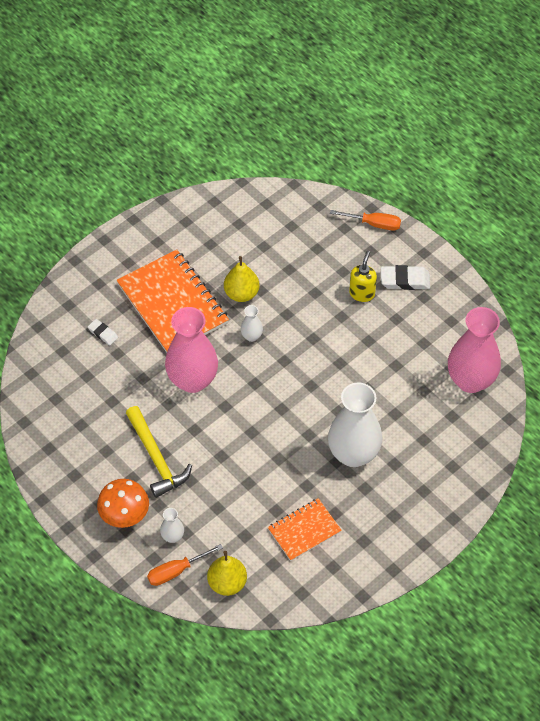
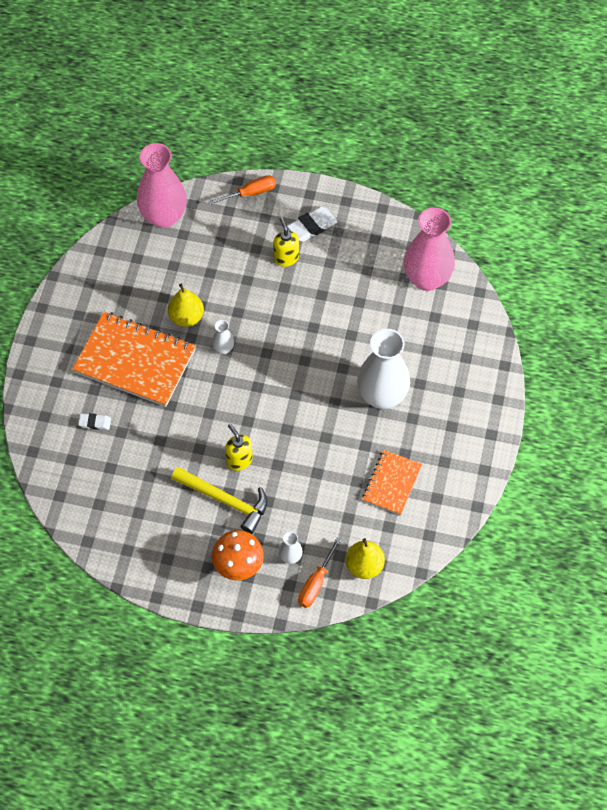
camera: 35 degrees left, 5 degrees up
pink vase [165,307,218,393] -> pink vase moved to [137,143,187,228]
none -> yellow soap dispenser [225,424,253,471]

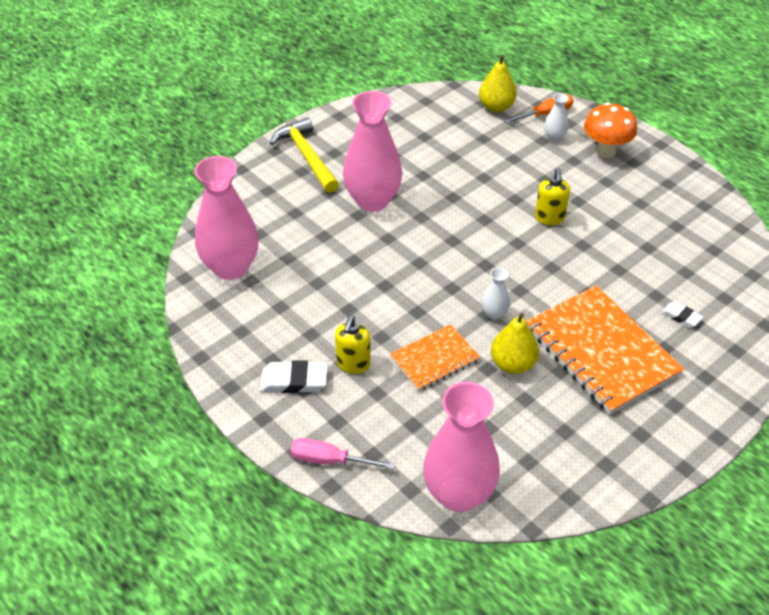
camera: 145 degrees left, 15 degrees down
yellow hammer [171,467,268,534] -> yellow hammer moved to [270,117,339,193]
orange screwdriver [208,175,276,205] -> pink screwdriver [290,438,395,469]
white vase [357,329,410,409] -> pink vase [343,91,402,212]
orange notebook [362,450,422,515] -> orange notebook moved to [390,324,480,391]

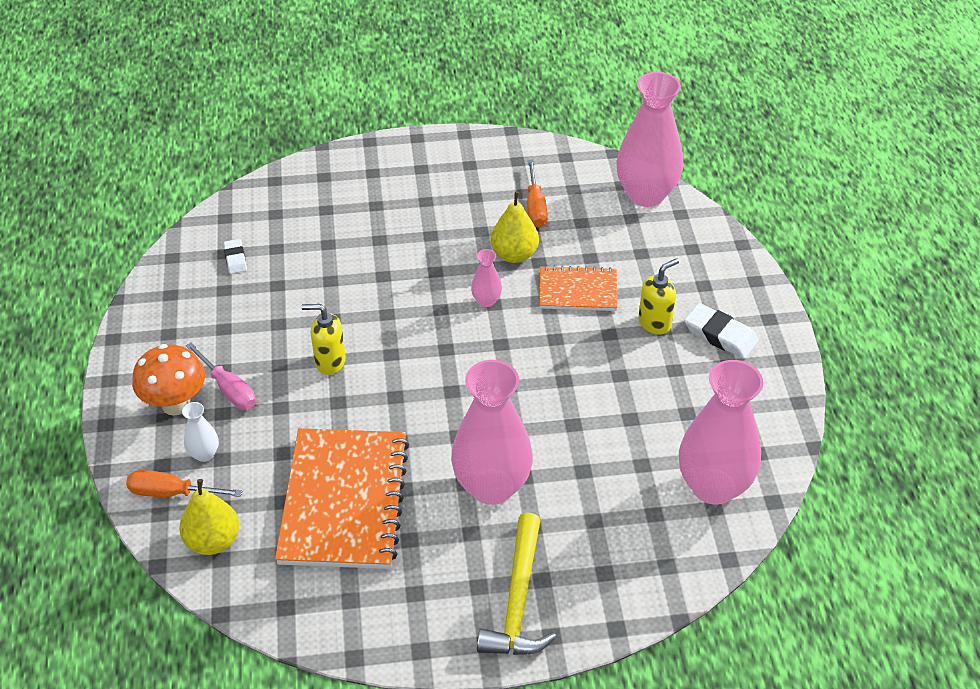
camera: 145 degrees left, 0 degrees up
pink screwdriver [290,438,395,469] -> pink screwdriver moved to [186,342,256,410]
white vase [482,268,510,320] -> pink vase [471,249,502,307]
orange notebook [526,286,684,414] -> orange notebook moved to [275,428,409,569]
yellow soap dispenser [535,168,570,225] -> yellow soap dispenser turned 120 degrees counterclockwise [301,304,346,375]
white eraser [661,302,703,328] -> white eraser moved to [223,239,247,274]
none -> orange screwdriver [527,160,548,228]

